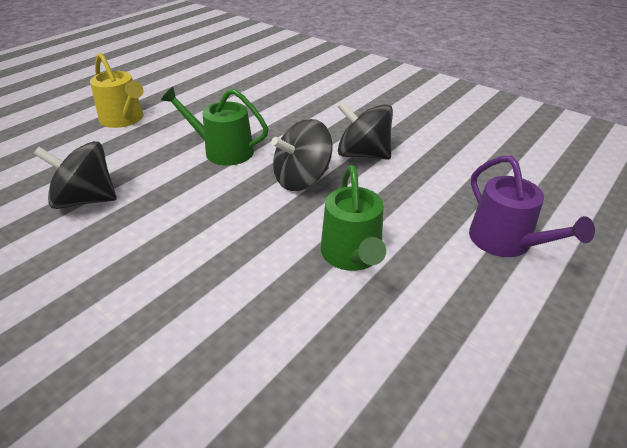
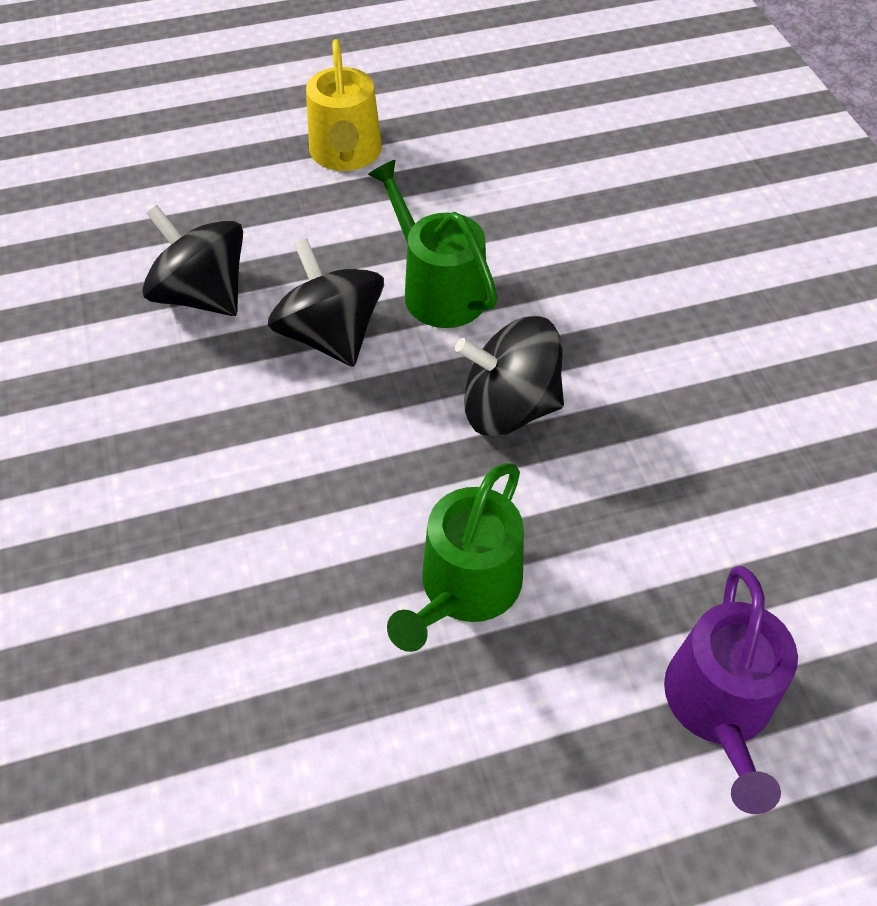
camera: 35 degrees right, 15 degrees up
black spinning top [337,101,393,160] -> black spinning top moved to [268,238,384,367]

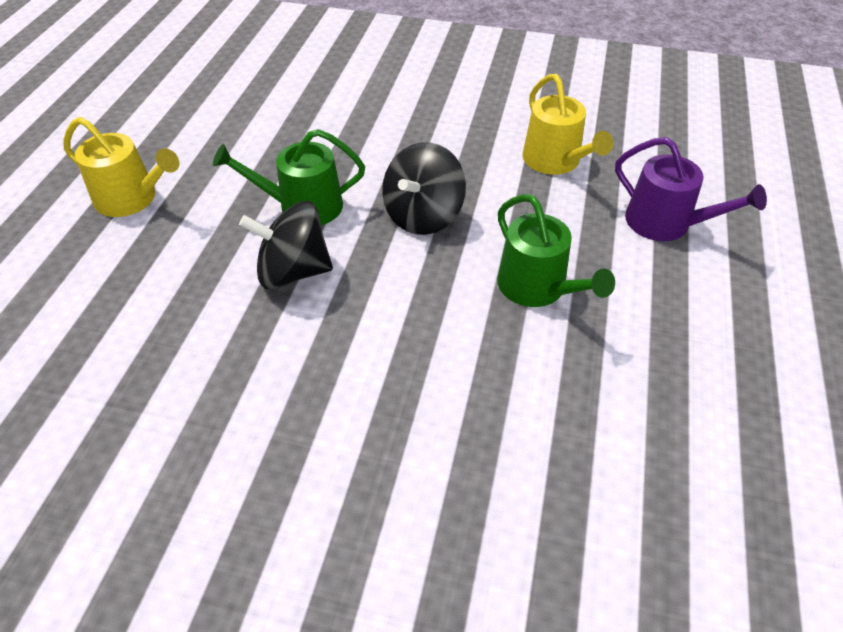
camera: 60 degrees left, 5 degrees down
black spinning top [142,205,243,316] -> none
none -> yellow watering can [522,74,613,175]

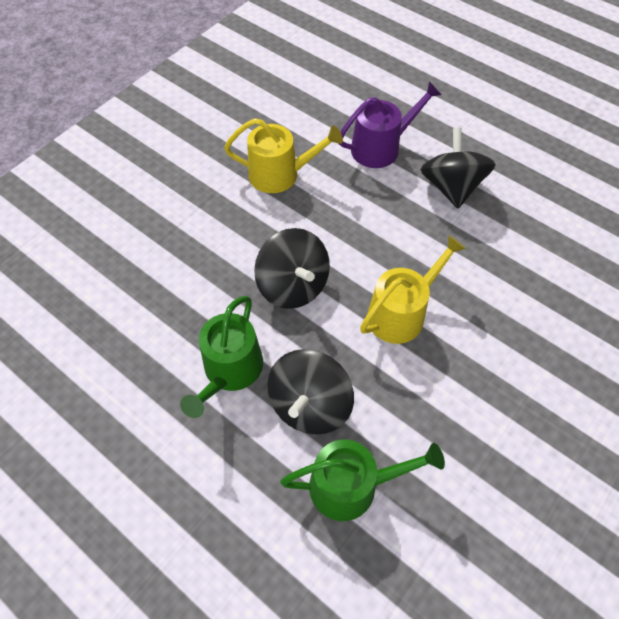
camera: 65 degrees left, 10 degrees up
yellow watering can [63,117,179,217] -> yellow watering can moved to [360,235,466,344]
green watering can [497,194,615,307] -> green watering can moved to [280,439,445,521]
none -> black spinning top [420,128,496,209]

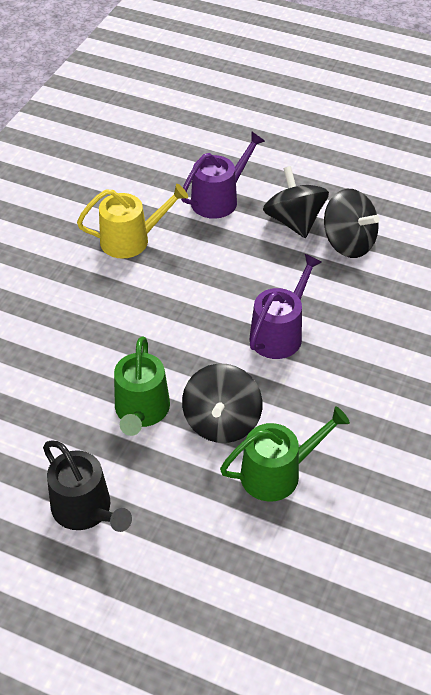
camera: 15 degrees left, 10 degrees down
black spinning top [254,228,330,309] -> black spinning top moved to [324,189,380,258]
yellow watering can [360,235,466,344] -> purple watering can [250,254,322,359]
none -> black watering can [43,440,132,532]

